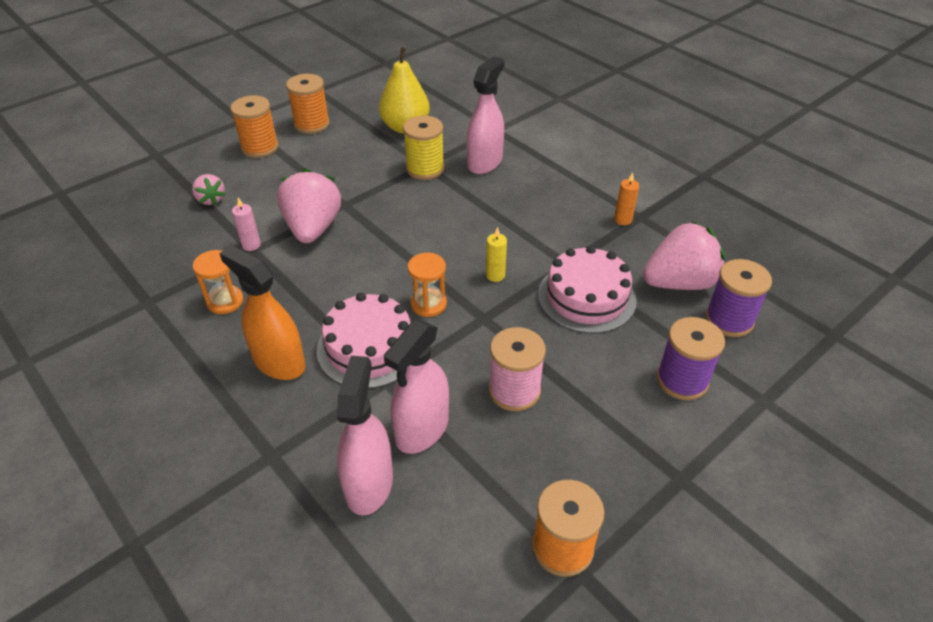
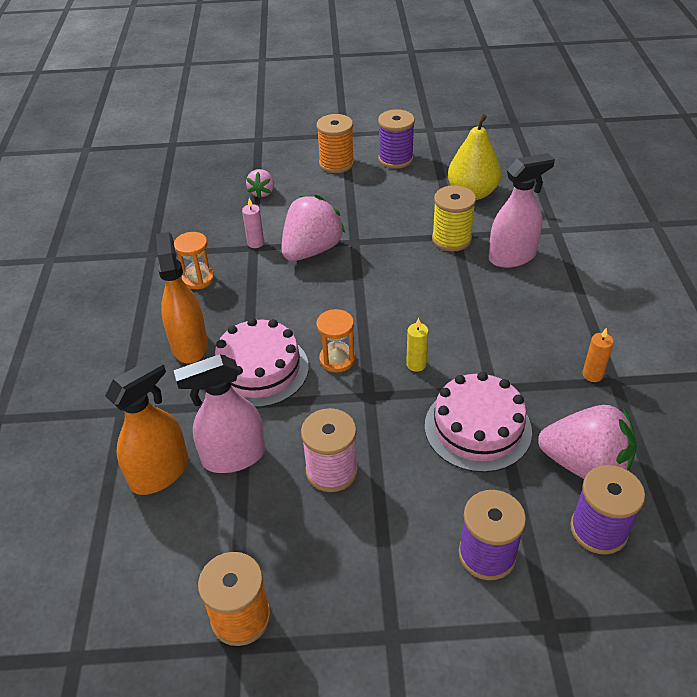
camera: 40 degrees right, 0 degrees up
orange spool [286,74,330,134] -> purple spool [378,109,415,169]
pink spray bottle [337,356,393,515] -> orange spray bottle [105,357,189,495]

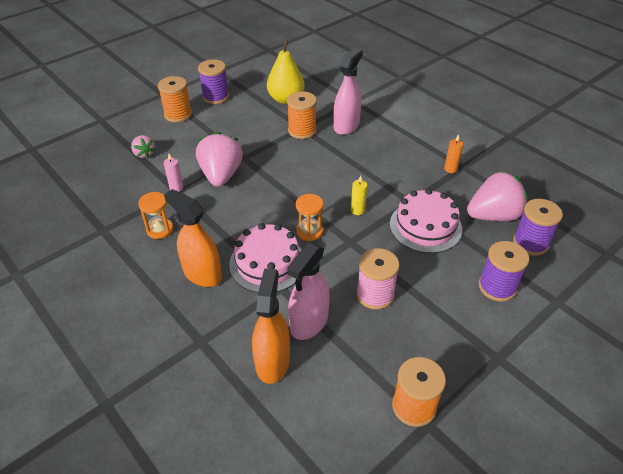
camera: 40 degrees left, 0 degrees up
yellow spool [432,185,476,251] -> orange spool [287,91,317,139]

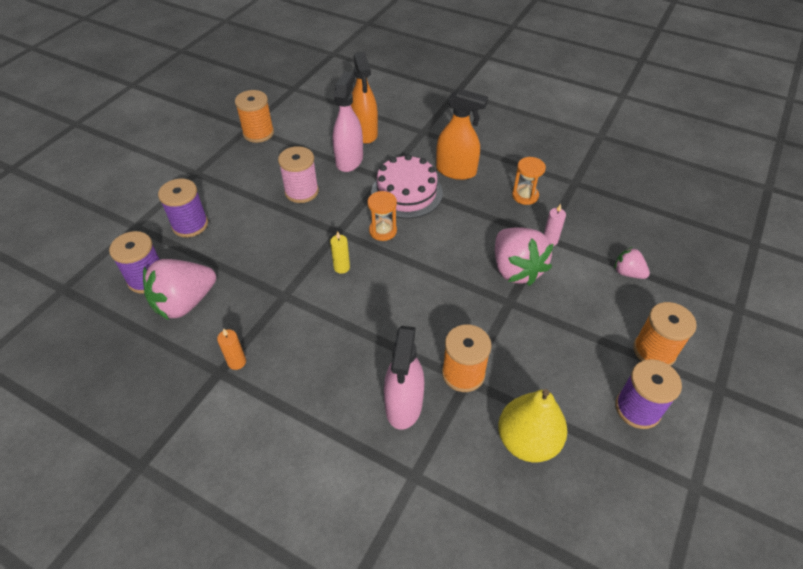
camera: 160 degrees right, 5 degrees up
pink cake [390,188,462,253] -> none

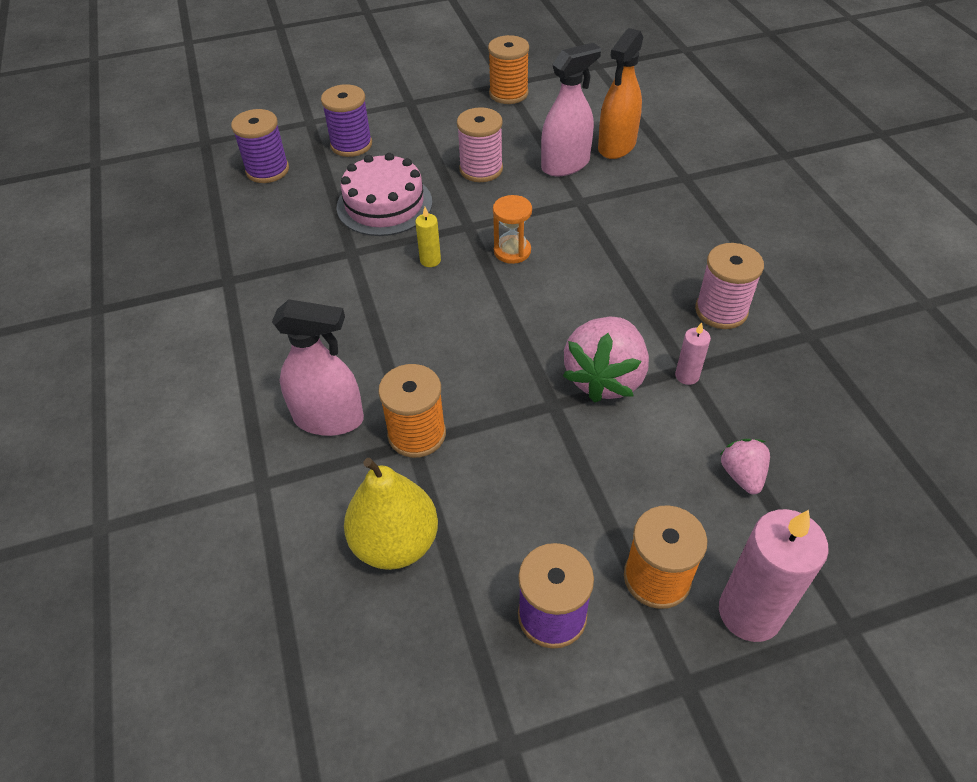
camera: 45 degrees right, 0 degrees up
pink strawberry [143,259,216,320] -> none
orange candle [217,328,246,370] -> none
pink cake [371,154,443,219] -> pink cake moved to [336,153,432,236]
pink spray bottle [384,326,424,430] -> pink spray bottle turned 135 degrees counterclockwise [272,299,364,436]
orange spray bottle [436,88,488,180] -> none
orange hourglass [512,157,546,205] -> pink spool [695,243,764,329]
none -> pink candle [719,509,829,642]

